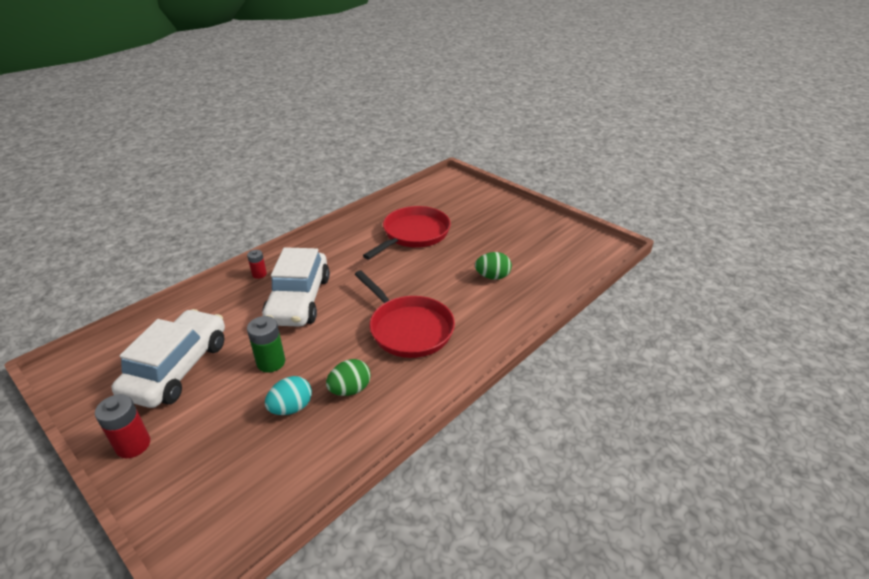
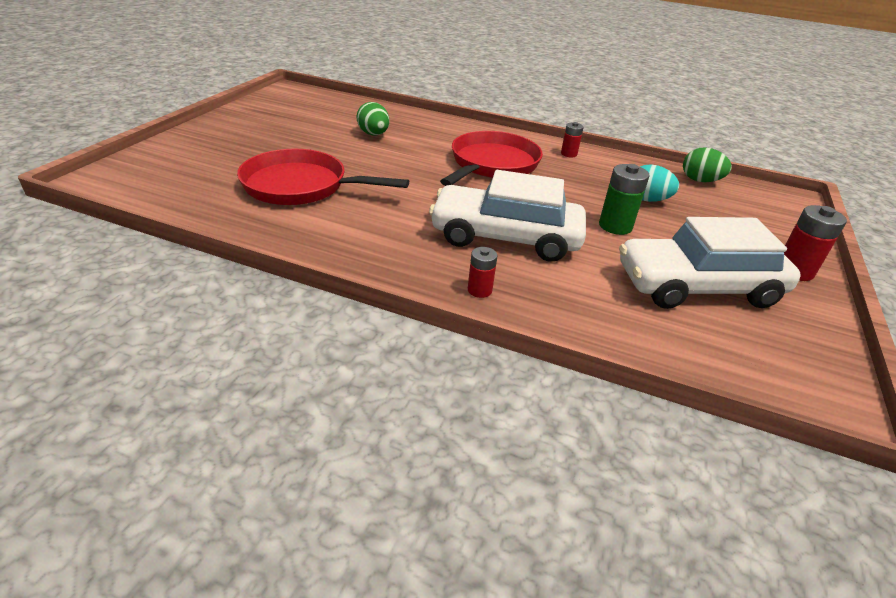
camera: 115 degrees left, 0 degrees up
white car [262,247,330,327] -> white car turned 150 degrees counterclockwise [429,170,586,262]
green egg [326,359,371,396] -> green egg moved to [683,147,732,182]
none -> red battery [561,122,584,157]

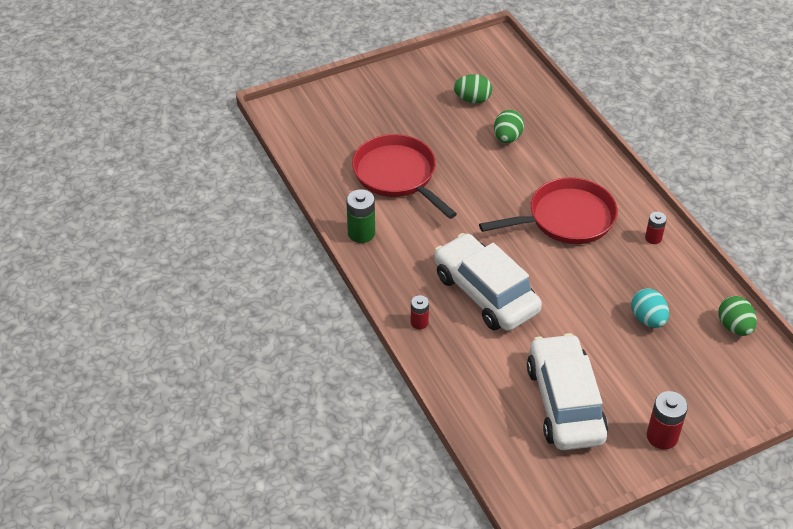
camera: 45 degrees right, 10 degrees up
green battery [599,164,650,235] -> green battery moved to [346,189,375,243]
white car [619,217,801,309] -> white car turned 45 degrees clockwise [527,333,608,450]
none -> green egg [454,74,492,103]

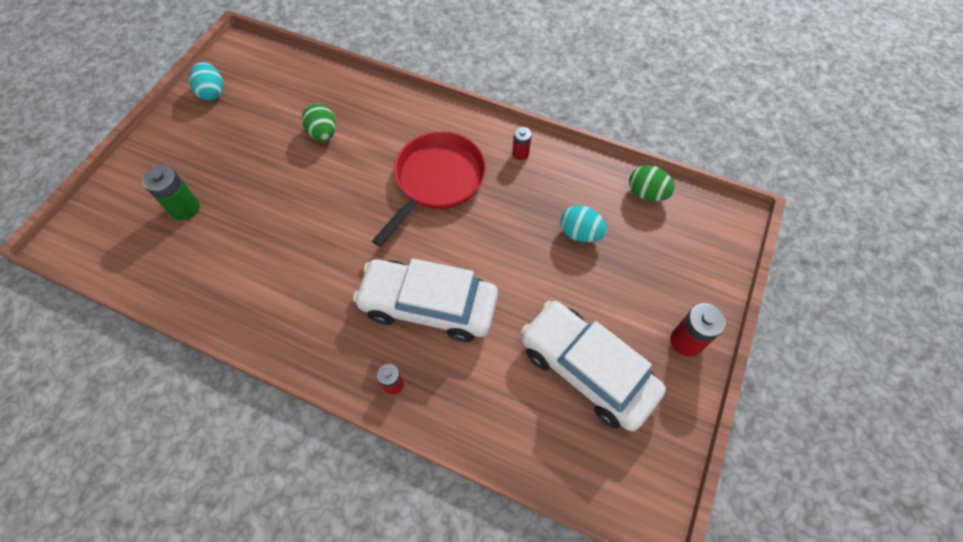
camera: 40 degrees left, 15 degrees up
green battery [346,189,375,243] -> green battery moved to [143,165,200,220]
red pan [352,134,457,219] -> none
green egg [454,74,492,103] -> none
none -> turquoise egg [189,62,224,101]

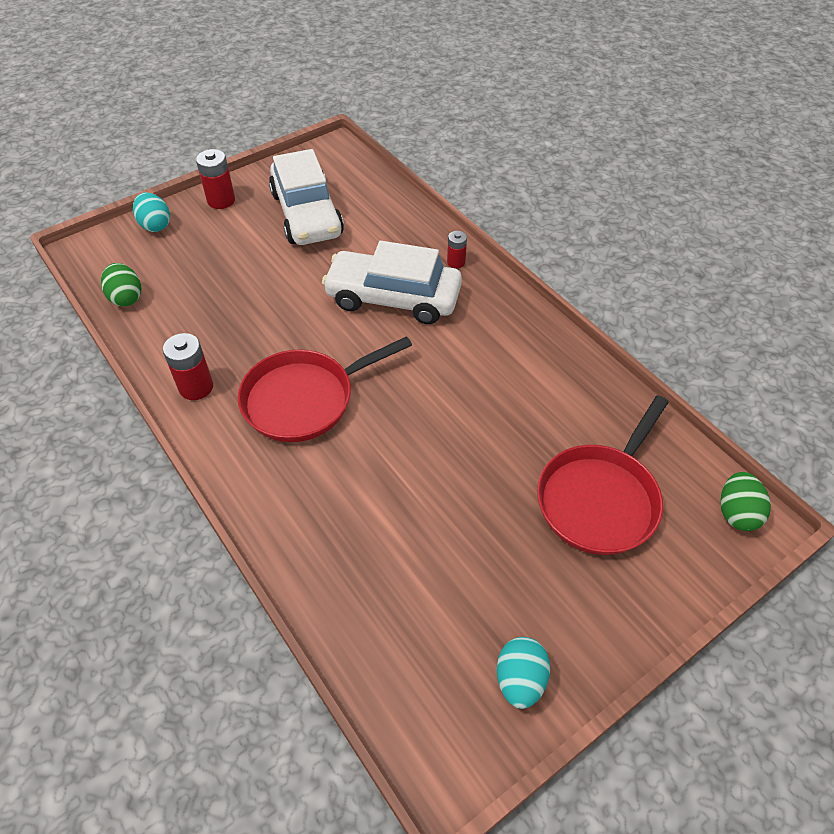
camera: 150 degrees left, 10 degrees down
green battery [143,165,200,220] -> red pan [537,395,669,555]
green egg [302,103,336,141] -> green egg moved to [720,472,771,531]
white car [353,258,498,342] -> white car turned 150 degrees clockwise [322,241,462,324]
red battery [512,127,532,160] -> red battery [163,333,213,400], size x1.63
turquoise egg [561,205,607,242] -> turquoise egg moved to [133,192,170,232]

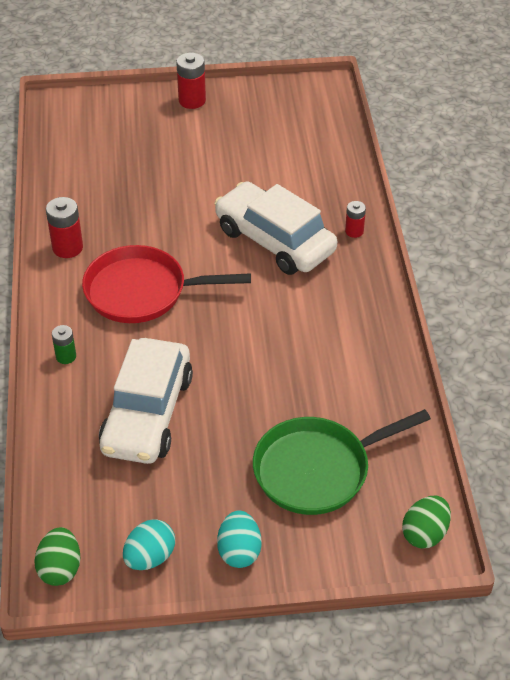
camera: 30 degrees right, 5 degrees down
green egg [101,263,141,306] -> green egg moved to [34,527,80,586]
turquoise egg [133,192,170,232] -> turquoise egg moved to [217,510,262,568]
white car [269,149,344,245] -> white car moved to [99,338,193,464]
red pan [537,395,669,555] -> green pan [253,409,431,515]
none -> green battery [52,325,76,364]

